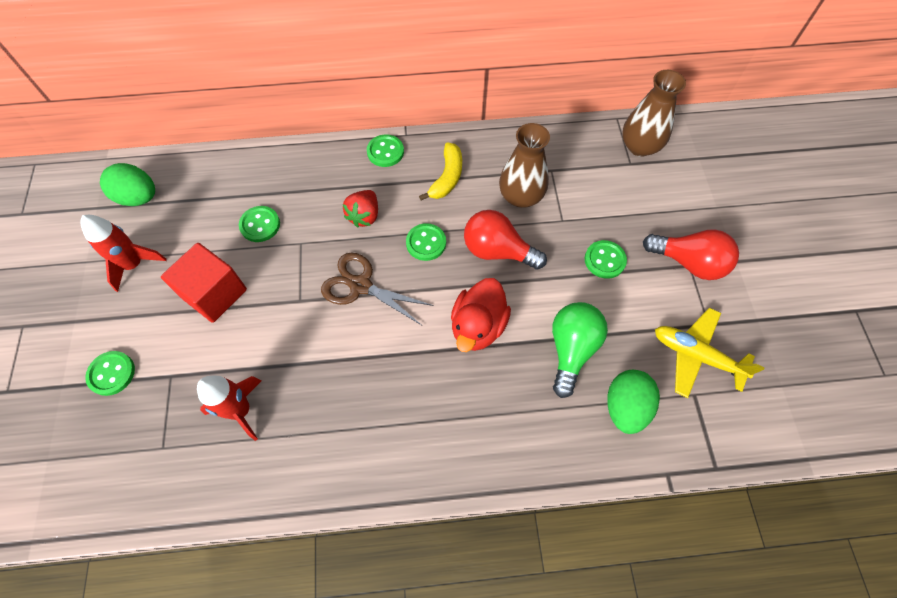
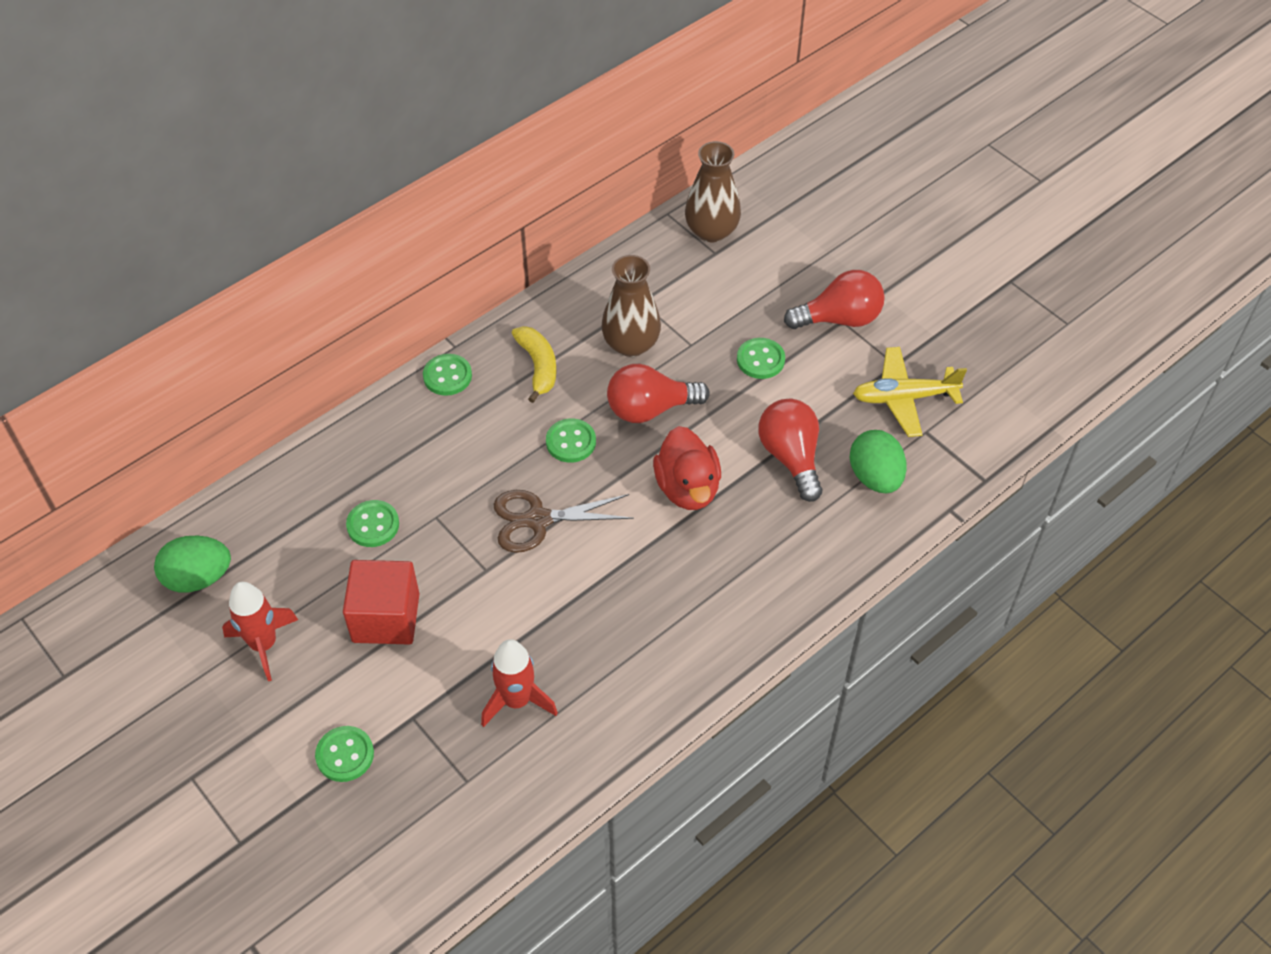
camera: 35 degrees left, 10 degrees down
red strawberry [343,190,378,228] -> none
green light bulb [552,302,608,398] -> red light bulb [758,399,822,502]

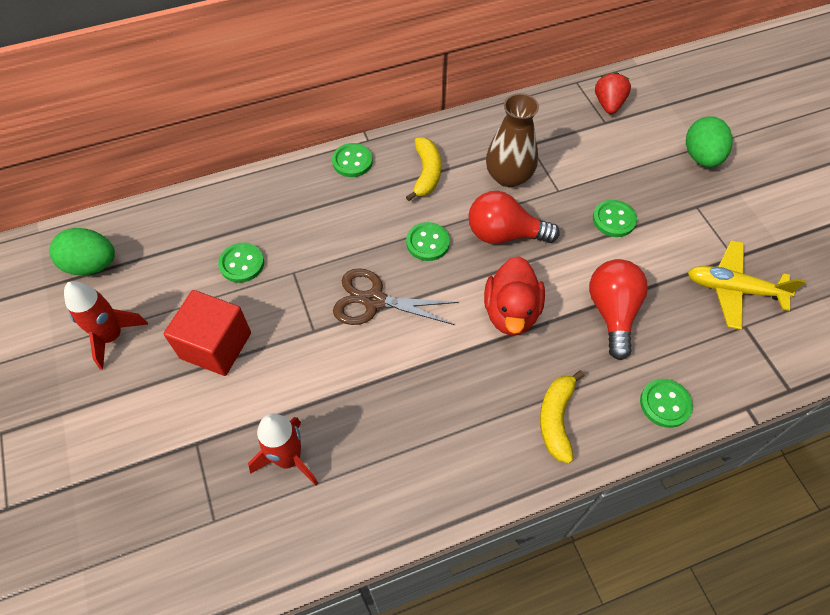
camera: 20 degrees right, 5 degrees up
green button [315,726,374,782] -> green button moved to [640,379,693,428]
brown vase [685,141,741,242] -> red strawberry [595,72,631,114]
red light bulb [784,270,885,329] -> none
green egg [849,430,907,493] -> green egg moved to [686,116,733,167]
none -> yellow banana [540,370,584,463]

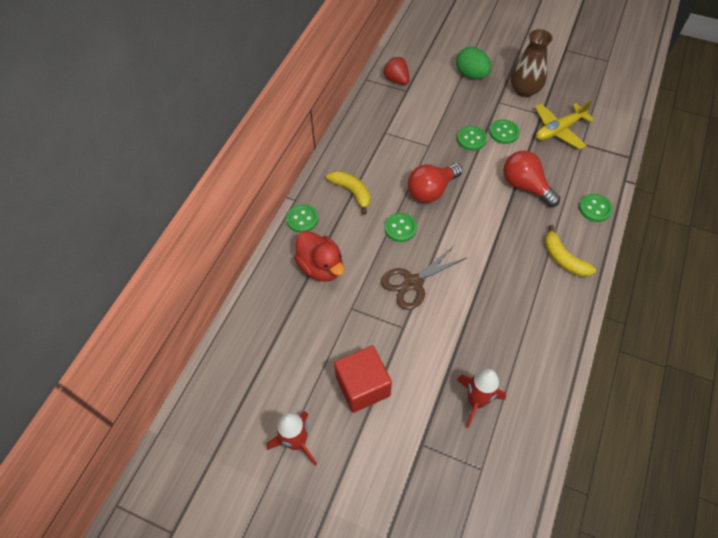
camera: 45 degrees left, 0 degrees up
green egg [49,228,115,275] -> none
green button [218,242,264,283] -> green button moved to [489,120,520,144]
red duck [484,256,545,335] -> red duck moved to [294,231,344,282]
brown vase [486,93,539,187] -> brown vase moved to [511,29,552,97]

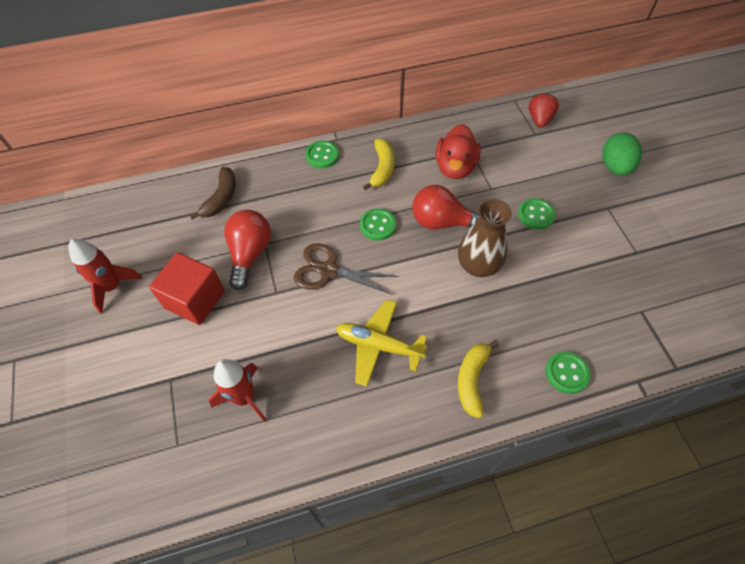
camera: 50 degrees right, 0 degrees up
red duck [294,231,344,282] -> red duck moved to [436,124,481,179]
green button [489,120,520,144] -> none
red light bulb [503,151,560,207] -> red light bulb moved to [224,210,271,290]
brown vase [511,29,552,97] -> brown vase moved to [458,199,512,277]
yellow plane [535,100,594,149] -> yellow plane moved to [336,299,428,387]
none -> brown banana [190,167,235,219]

